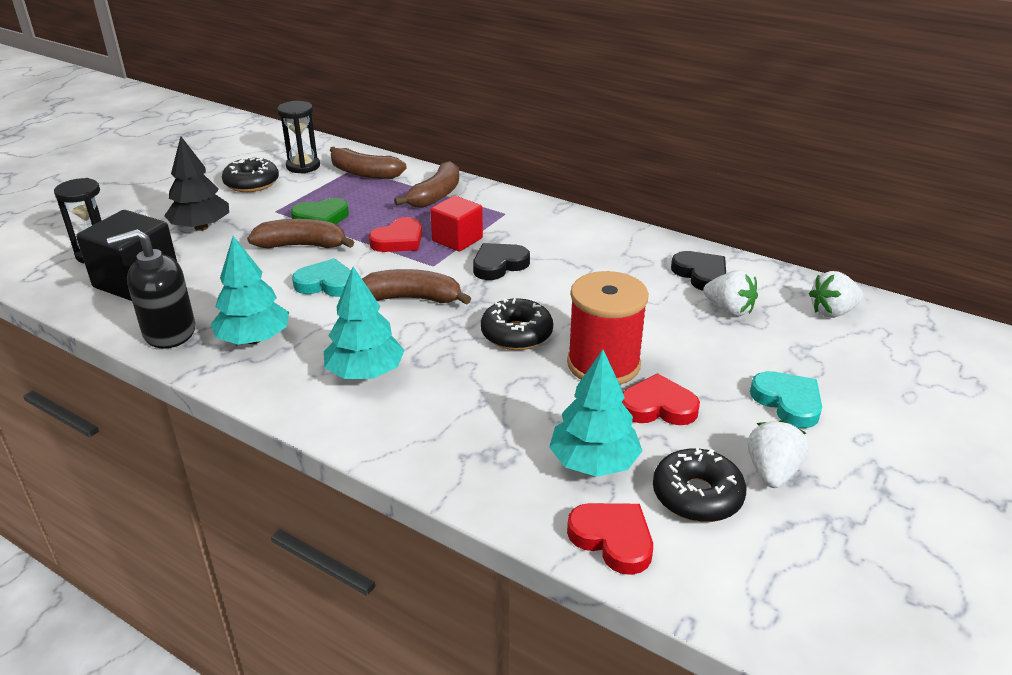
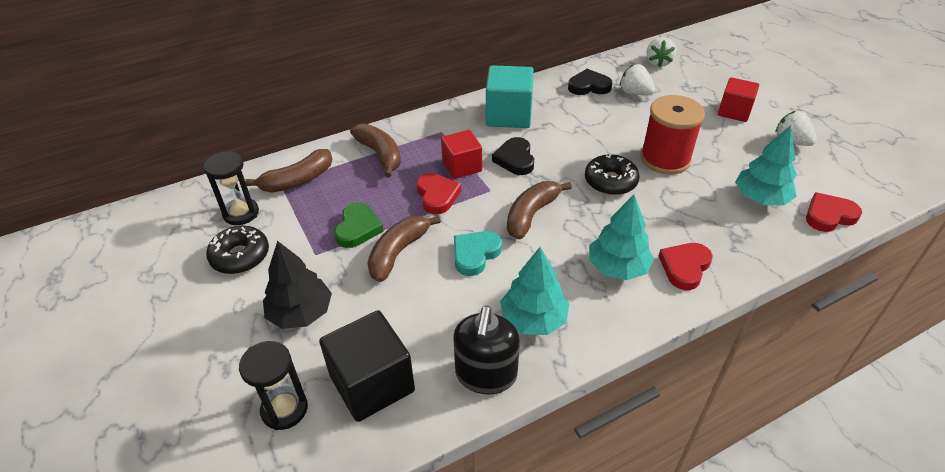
camera: 60 degrees left, 10 degrees up
red heart [622,373,700,425] -> red heart moved to [658,243,713,290]
black donut [653,448,746,522] -> none
white strawberry [703,270,758,316] -> white strawberry turned 120 degrees counterclockwise [620,64,655,95]
turquoise heart [750,371,822,428] -> red cube [718,77,759,122]
none -> turquoise cube [486,65,534,128]

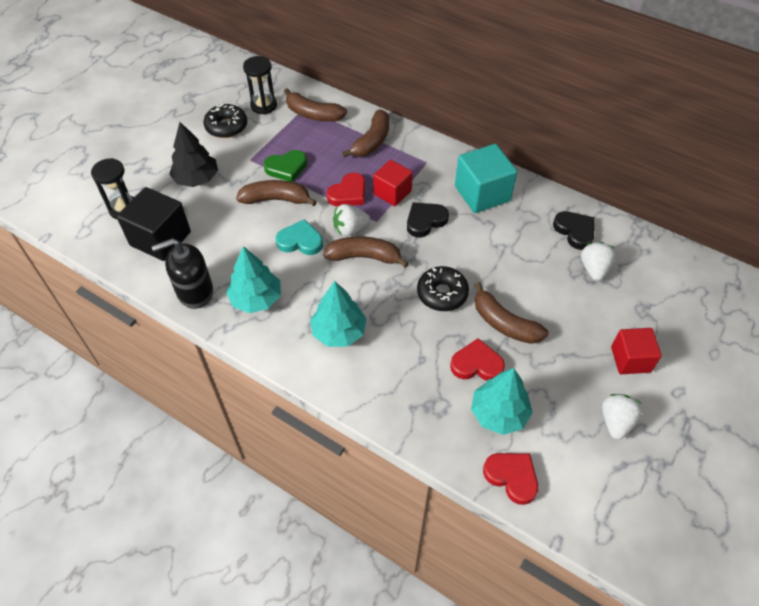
camera: 60 degrees right, 10 degrees up
red spool [640,95,705,175] -> brown banana [475,282,548,344]
white strawberry [646,37,676,67] -> white strawberry moved to [333,204,370,237]
red heart [658,243,713,290] -> red heart moved to [450,338,505,381]

